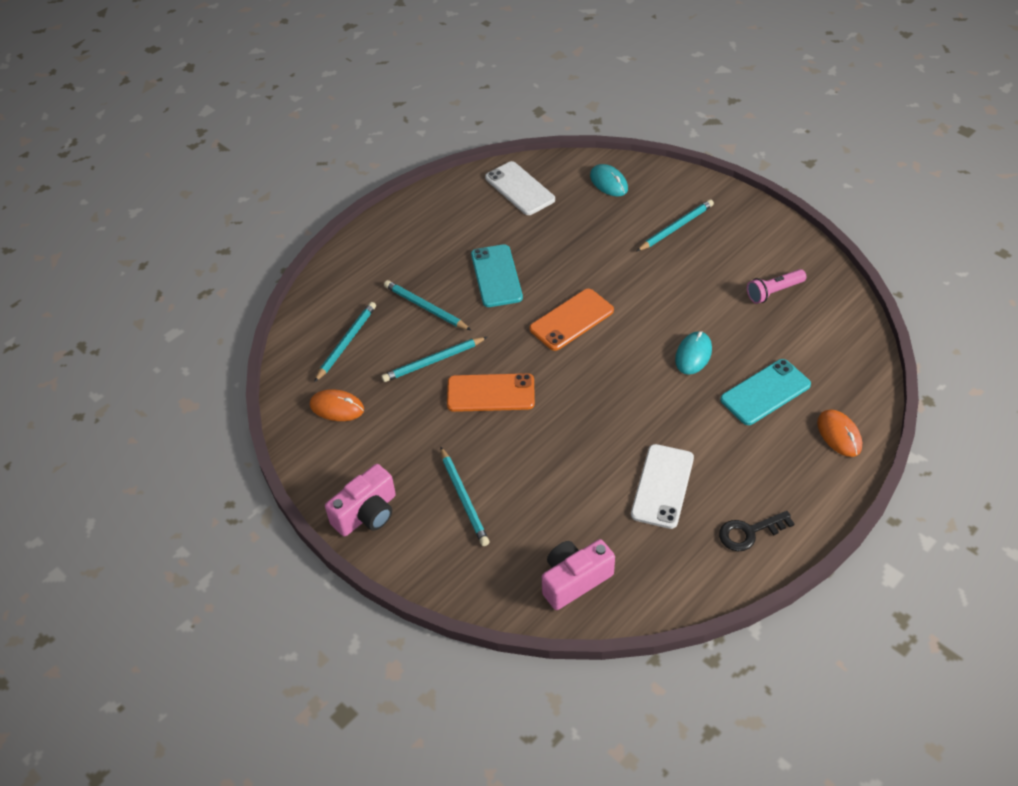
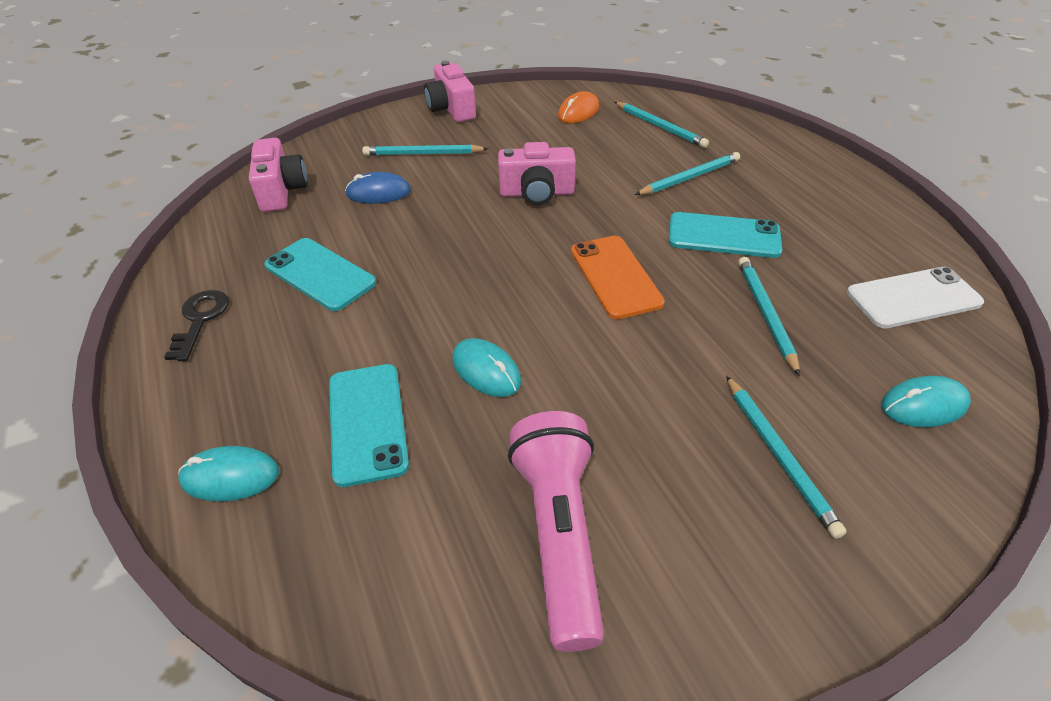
camera: 110 degrees right, 5 degrees down
turquoise pencil [381,337,487,382] -> turquoise pencil moved to [738,257,800,376]
orange phone [447,373,535,412] -> pink camera [498,142,576,205]
white phone [631,444,694,529] -> turquoise phone [265,238,376,311]
pink flashlight [747,269,807,304] -> pink flashlight [508,411,604,652], size x1.77
orange mouse [817,410,862,457] -> turquoise mouse [178,446,279,502]
none -> blue mouse [345,172,411,204]

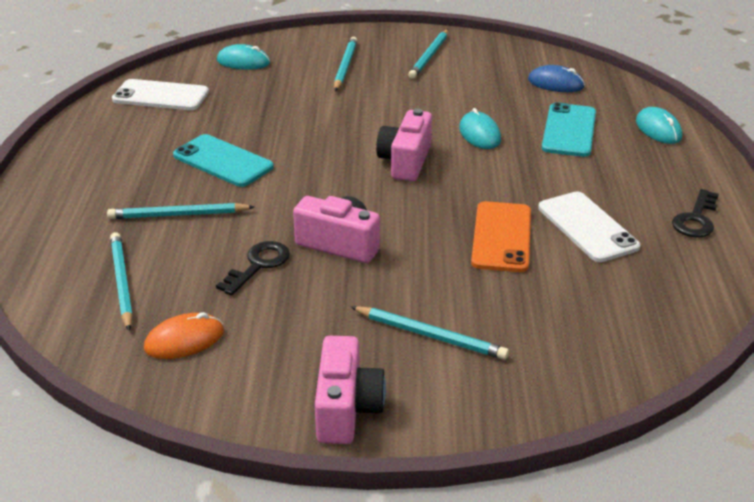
camera: 155 degrees left, 10 degrees down
turquoise mouse [178,446,279,502] -> turquoise mouse turned 45 degrees clockwise [636,107,682,144]
pink camera [249,138,308,212] -> pink camera moved to [376,109,432,181]
turquoise phone [265,238,376,311] -> white phone [538,191,640,262]
blue mouse [345,172,411,204] -> blue mouse moved to [528,65,585,92]
pink flashlight [508,411,604,652] -> none
orange phone [571,236,665,319] -> orange phone moved to [471,201,531,272]
turquoise pencil [738,257,800,376] -> turquoise pencil moved to [408,29,448,79]
none -> black key [216,241,290,296]

